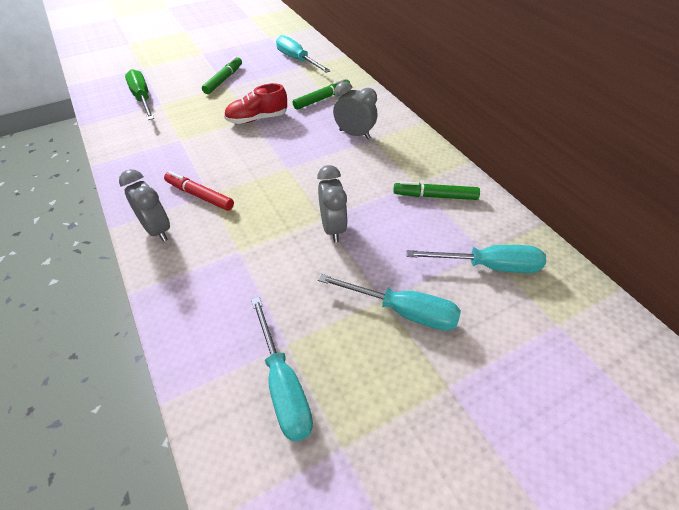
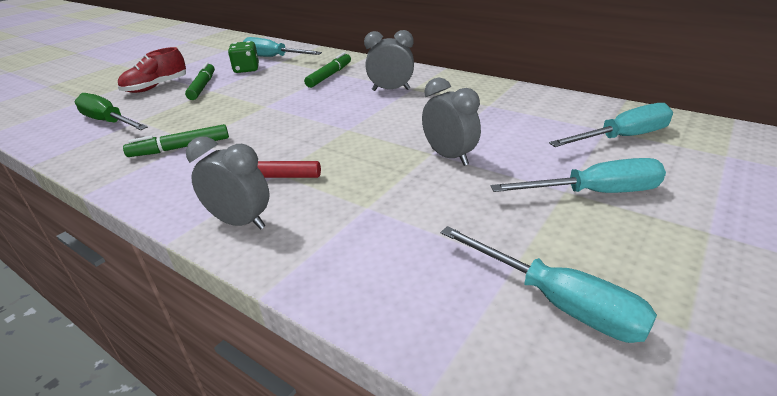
camera: 25 degrees left, 15 degrees down
red shoe [224,83,287,124] -> red shoe moved to [118,47,186,93]
green marker [393,181,480,200] -> green marker moved to [123,124,229,157]
none -> green dice [228,41,259,73]

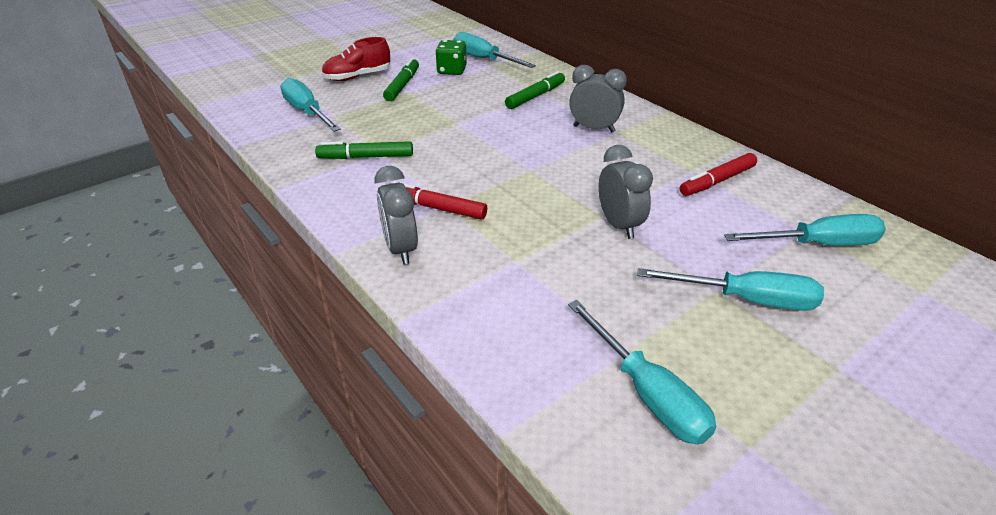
camera: 15 degrees right, 5 degrees up
green screwdriver [74,93,148,130] -> turquoise screwdriver [280,78,341,132]
grey clock [186,137,270,230] -> grey clock turned 150 degrees counterclockwise [375,166,418,264]
none -> red marker [680,153,757,196]

